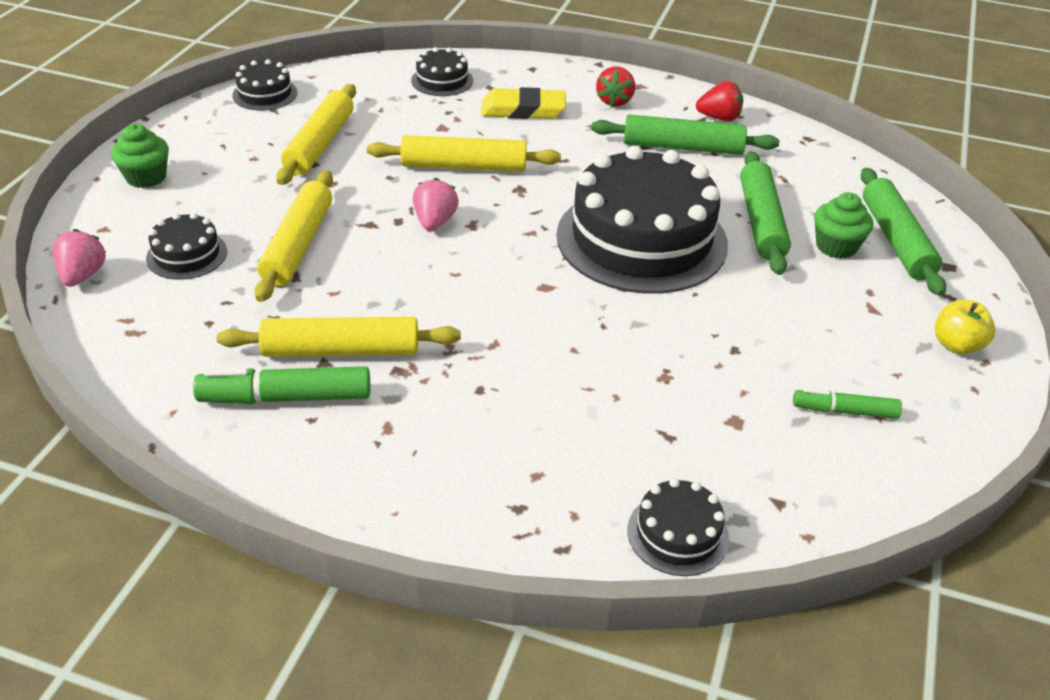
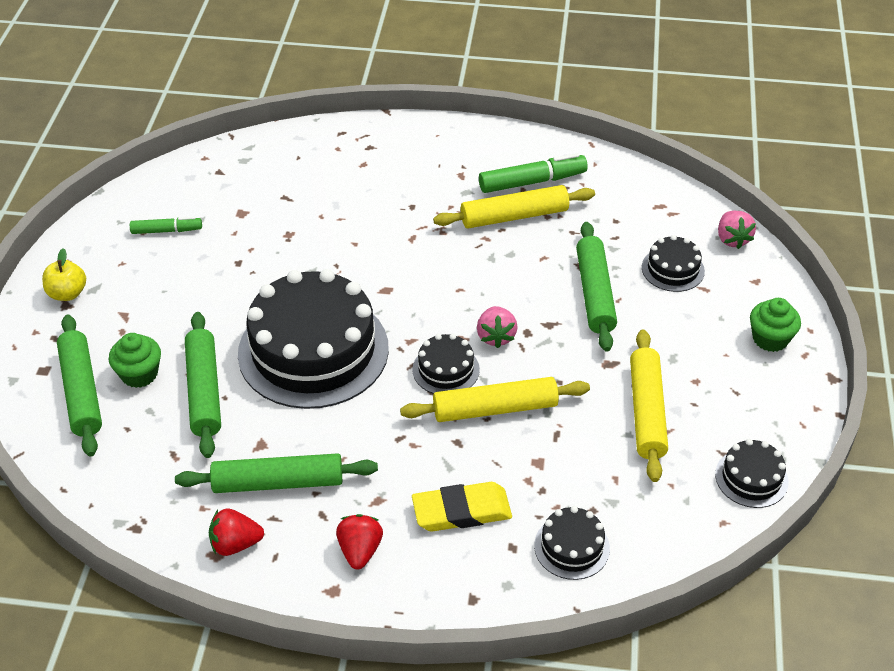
camera: 170 degrees right, 5 degrees up
yellow rolling pin [254,171,333,302] -> green rolling pin [576,222,617,352]
black cake [627,478,729,576] -> black cake moved to [412,334,480,394]

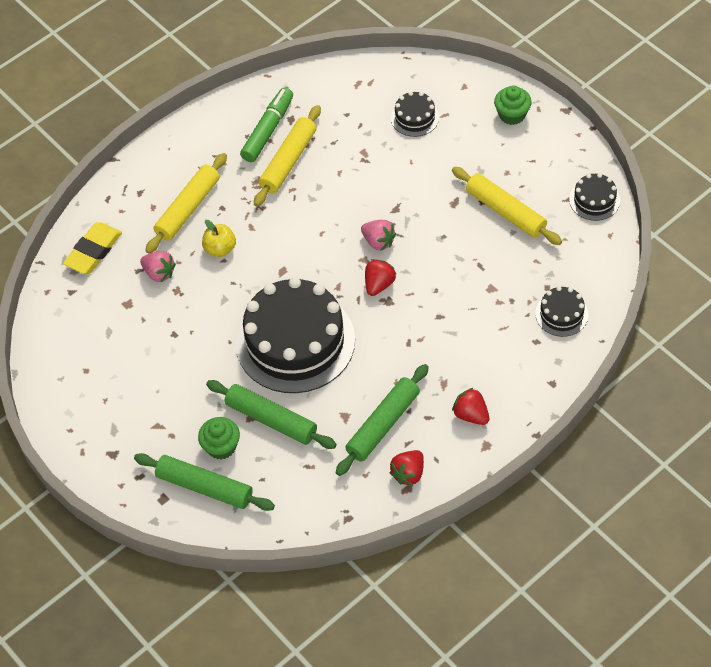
camera: 45 degrees left, 10 degrees up
yellow apple [42,248,86,301] -> yellow apple moved to [202,220,236,257]
green marker [130,217,202,234] -> none
yellow rolling pin [400,377,590,422] -> yellow rolling pin moved to [145,153,227,253]
black cake [412,334,480,394] -> red strawberry [365,259,396,296]
yellow eraser [412,482,512,532] -> yellow eraser moved to [63,222,122,274]
green rolling pin [576,222,617,352] -> none
pink strawberry [718,211,756,249] -> pink strawberry moved to [140,251,176,282]

